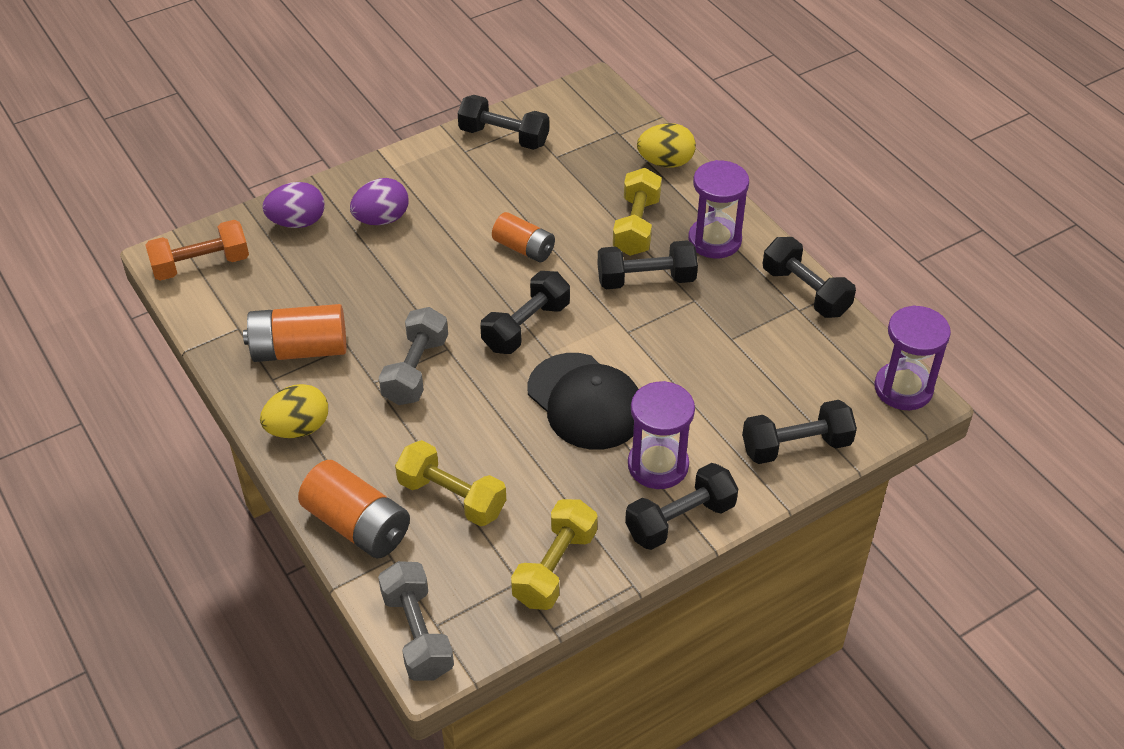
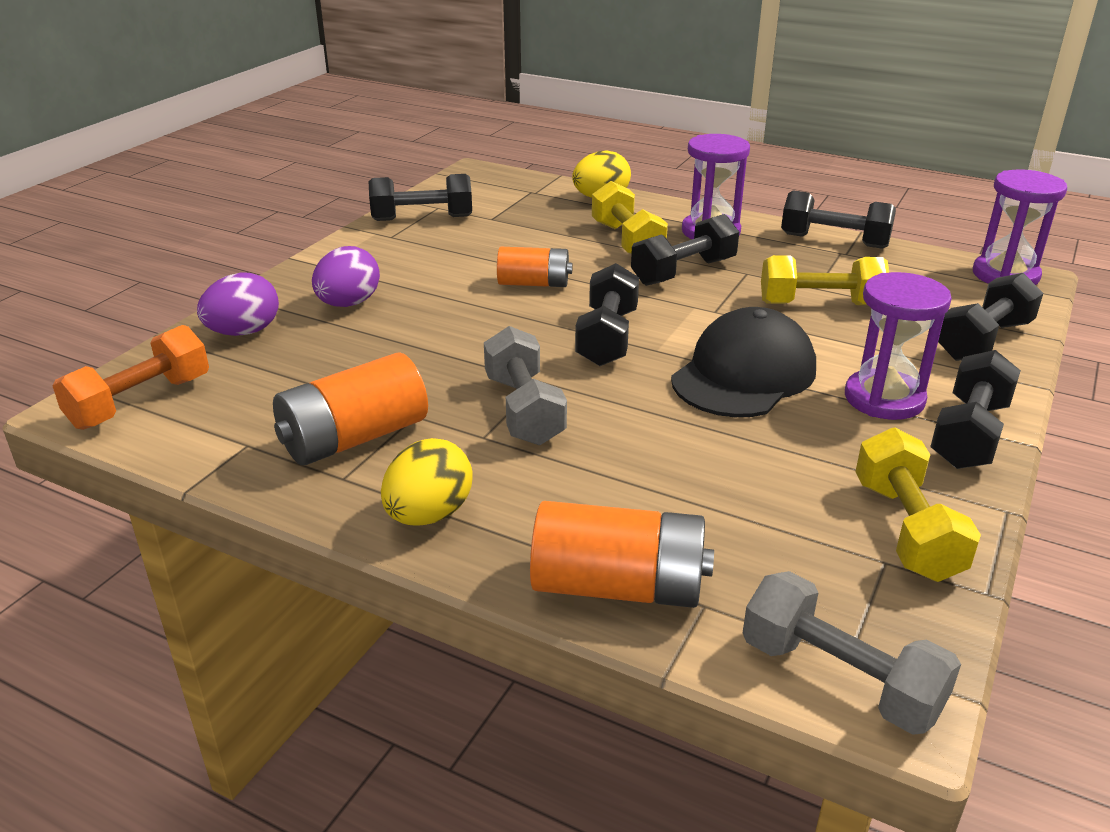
camera: 30 degrees left, 15 degrees down
yellow dumbbell [395,440,506,526] -> yellow dumbbell moved to [761,255,889,305]
black cap [527,353,639,450] -> black cap turned 75 degrees counterclockwise [671,307,816,417]

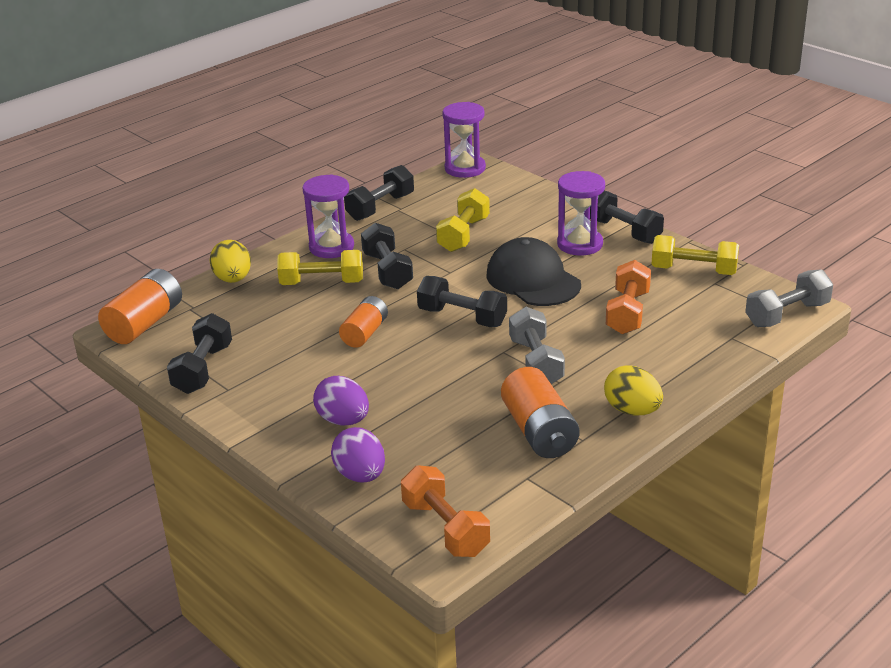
camera: 70 degrees left, 0 degrees up
grey dumbbell [484,326,567,445] -> grey dumbbell turned 75 degrees clockwise [509,307,565,384]
orange battery [530,501,714,608] -> orange battery moved to [98,269,182,344]
black dumbbell [938,273,1043,361] -> none
none -> orange dumbbell [606,260,651,334]

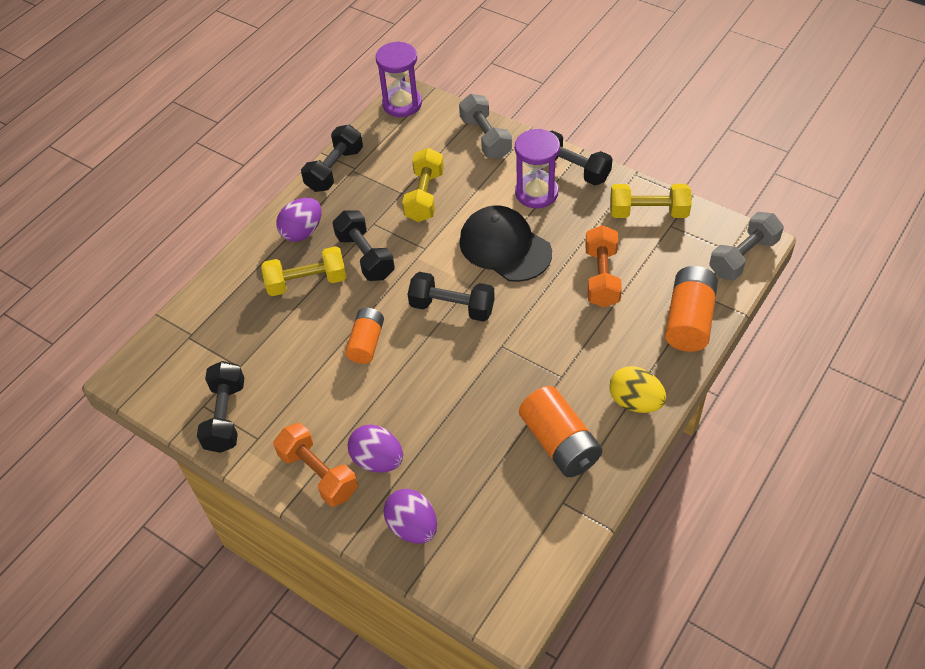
camera: 10 degrees left, 20 degrees up
orange battery [98,269,182,344] -> orange battery moved to [665,266,718,352]
yellow egg [210,240,251,283] -> none
purple hourglass [302,174,354,258] -> purple egg [276,198,321,242]
orange dumbbell [401,465,490,557] -> orange dumbbell moved to [274,423,358,507]
grey dumbbell [509,307,565,384] -> grey dumbbell moved to [459,94,512,159]

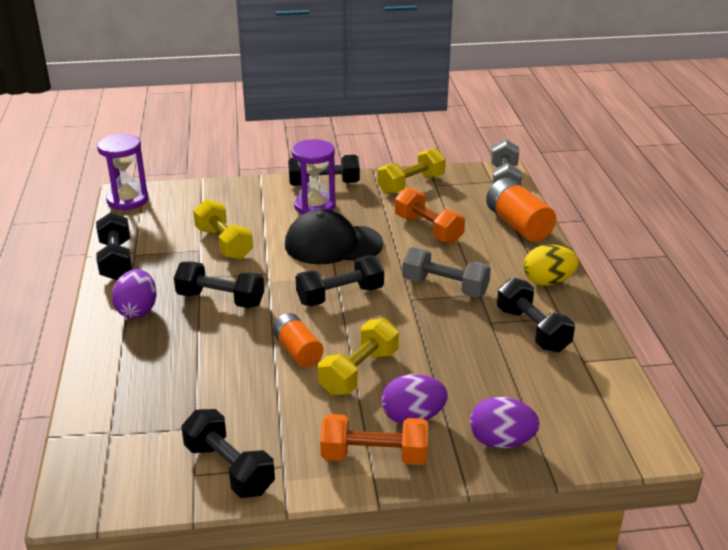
camera: 45 degrees left, 20 degrees down
yellow dumbbell [262,246,347,296] -> yellow dumbbell moved to [318,318,399,395]
grey dumbbell [459,94,512,159] -> grey dumbbell moved to [402,247,491,297]
orange battery [519,386,602,477] -> black dumbbell [497,277,575,352]

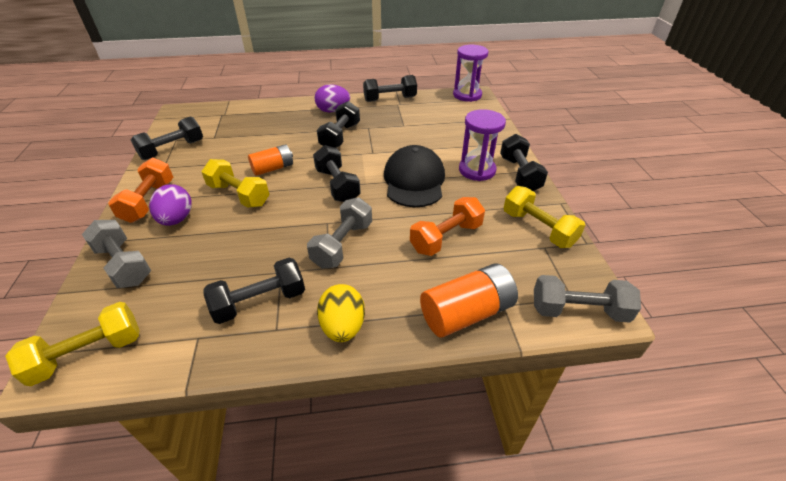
camera: 90 degrees right, 10 degrees up
yellow dumbbell [193,199,253,260] -> yellow dumbbell moved to [5,302,140,386]
purple egg [470,397,540,448] -> grey dumbbell [82,220,151,288]

